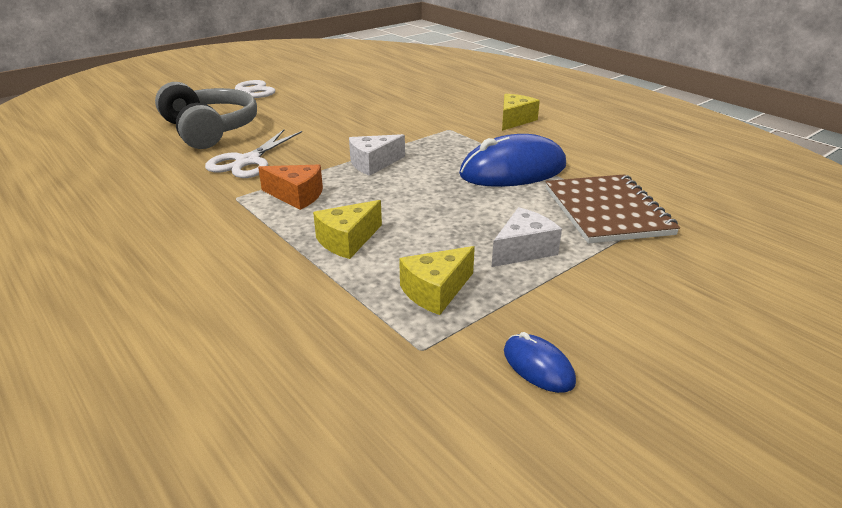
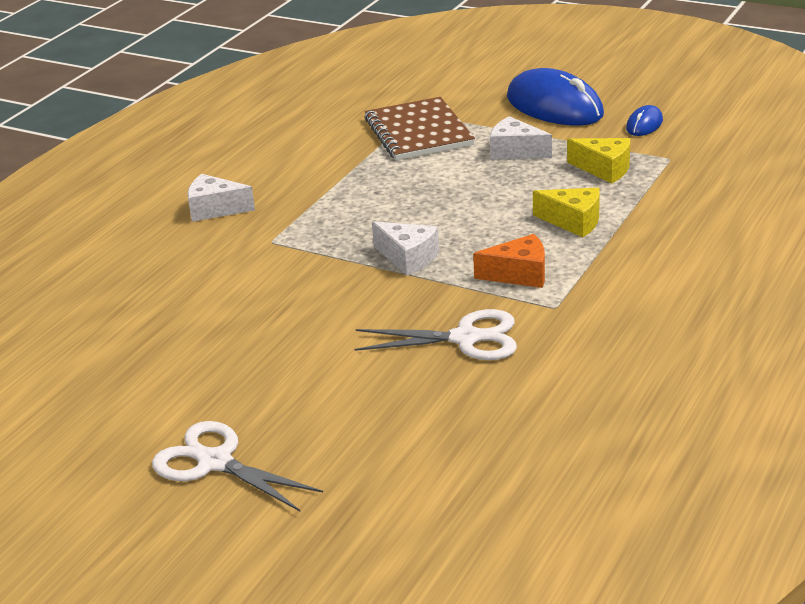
camera: 110 degrees left, 0 degrees up
grey headphones [155,82,257,149] -> none
orange cheese [258,164,323,210] -> orange cheese turned 90 degrees clockwise [473,234,545,288]
blue mouse [459,134,566,187] -> blue mouse moved to [507,68,604,126]
yellow cheese [502,94,540,131] -> white cheese [188,174,255,222]
brown notebook [545,174,680,244] -> brown notebook turned 75 degrees counterclockwise [364,97,475,160]

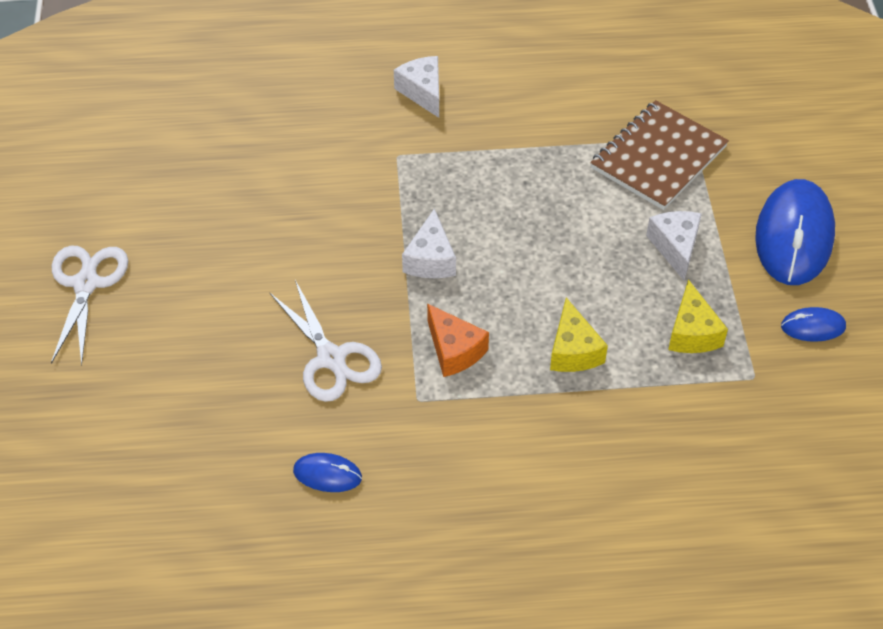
camera: 55 degrees right, 20 degrees up
none -> blue mouse [293,453,362,492]

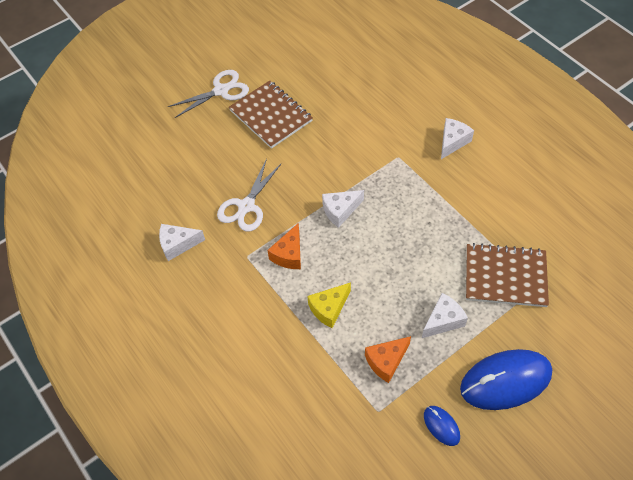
camera: 60 degrees right, 5 degrees up
blue mouse [293,453,362,492] -> white cheese [159,224,205,261]
yellow cheese [668,279,728,353] -> orange cheese [365,336,411,383]
none -> brown notebook [229,81,313,149]

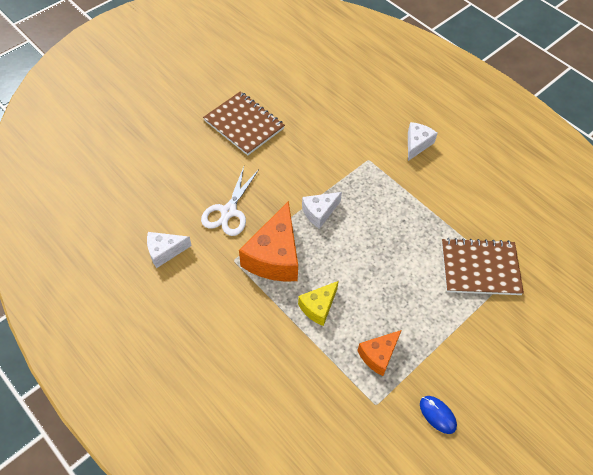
camera: 10 degrees left, 0 degrees up
white scissors [168,70,249,118] -> none
orange cheese [268,223,301,269] -> orange cheese [239,201,298,282], size x1.79
white cheese [422,293,468,338] -> none
blue mouse [460,349,552,410] -> none

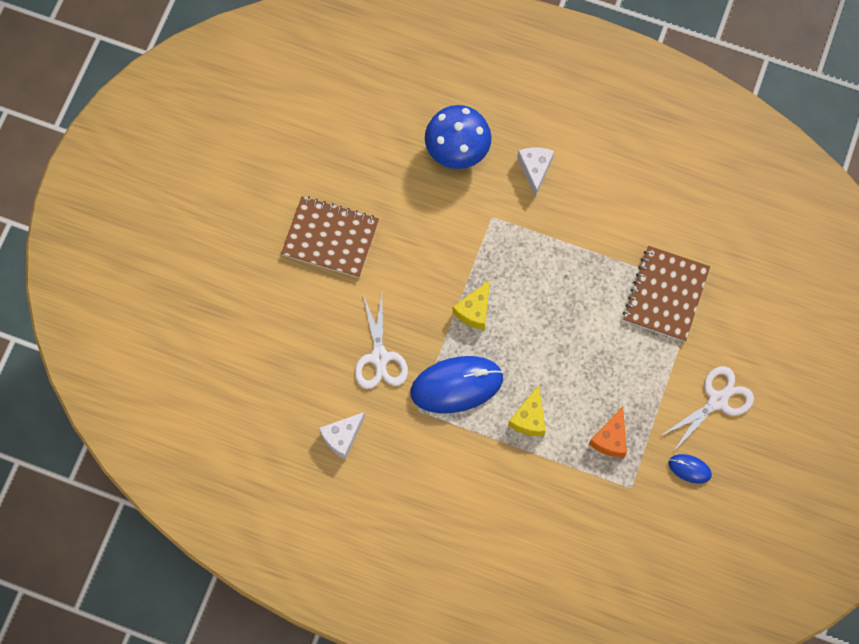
camera: 25 degrees left, 15 degrees up
orange cheese [239,201,298,282] -> blue mouse [410,356,503,413]
white cheese [302,192,342,229] -> yellow cheese [452,280,490,330]
brown notebook [442,238,524,295] -> brown notebook turned 45 degrees counterclockwise [623,246,710,342]
none -> blue mushroom [425,105,492,169]
none -> white scissors [659,366,754,452]

